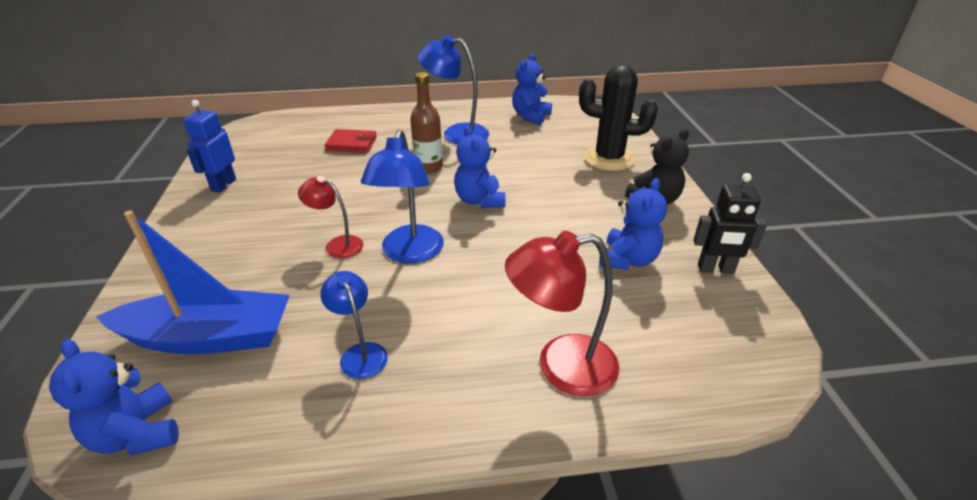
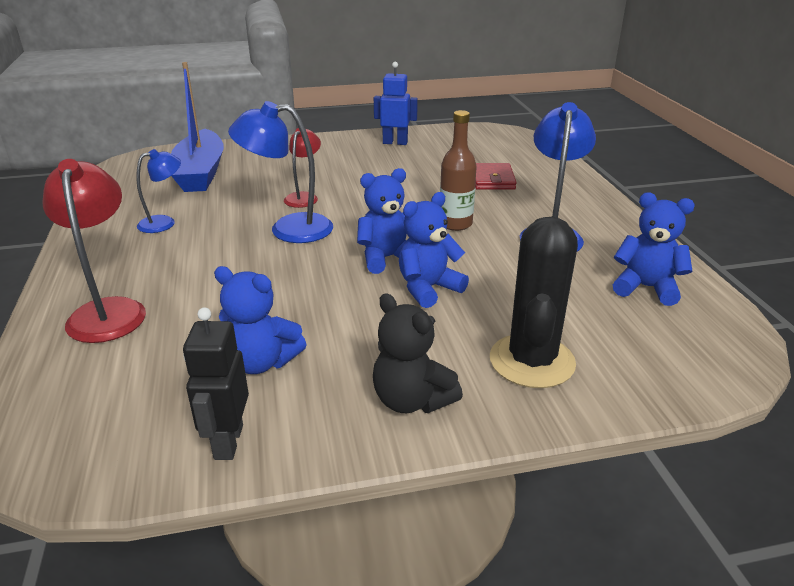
camera: 85 degrees right, 5 degrees down
blue teddy bear [49,339,179,455] -> blue teddy bear moved to [399,192,469,308]

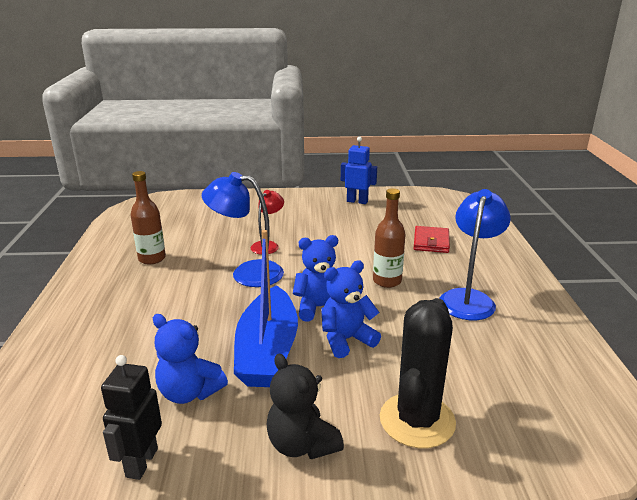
camera: 10 degrees right, 5 degrees down
red lamp [42,159,146,343] -> none
blue lamp [136,149,181,233] -> brown bottle [131,171,166,264]
blue boat [171,62,224,192] -> blue boat moved to [234,230,298,387]
blue teddy bear [613,192,695,306] -> none

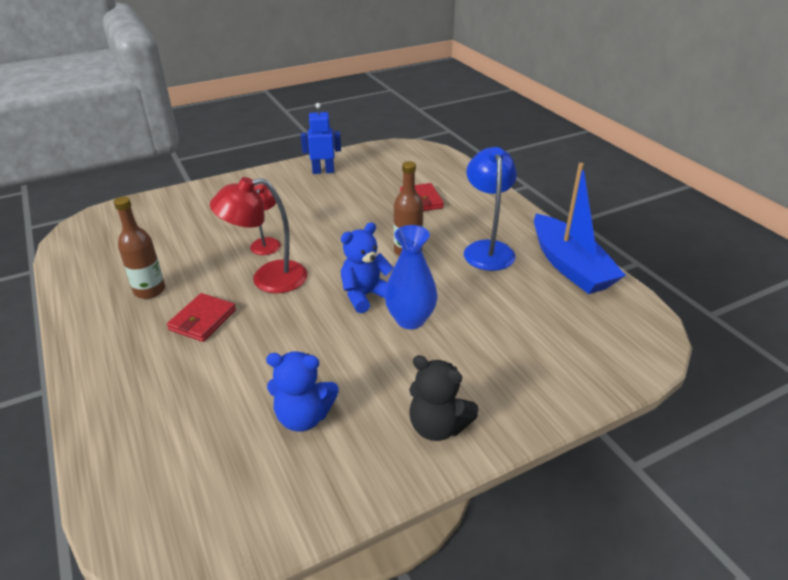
camera: 25 degrees left, 10 degrees up
black robot [101,355,162,480] -> none
blue lamp [202,172,284,287] -> red lamp [210,177,307,293]
blue boat [234,230,298,387] -> blue boat moved to [534,163,626,294]
blue teddy bear [321,260,381,358] -> blue vase [385,225,438,329]
black cactus [380,298,456,448] -> none
none -> red wallet [167,293,236,342]

